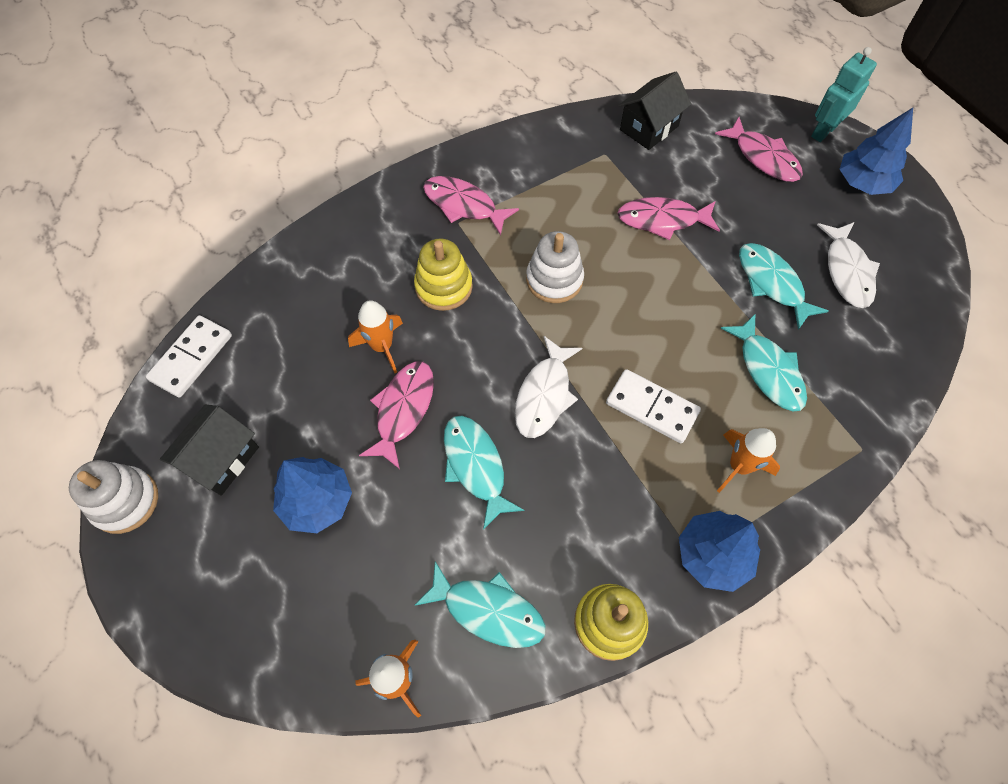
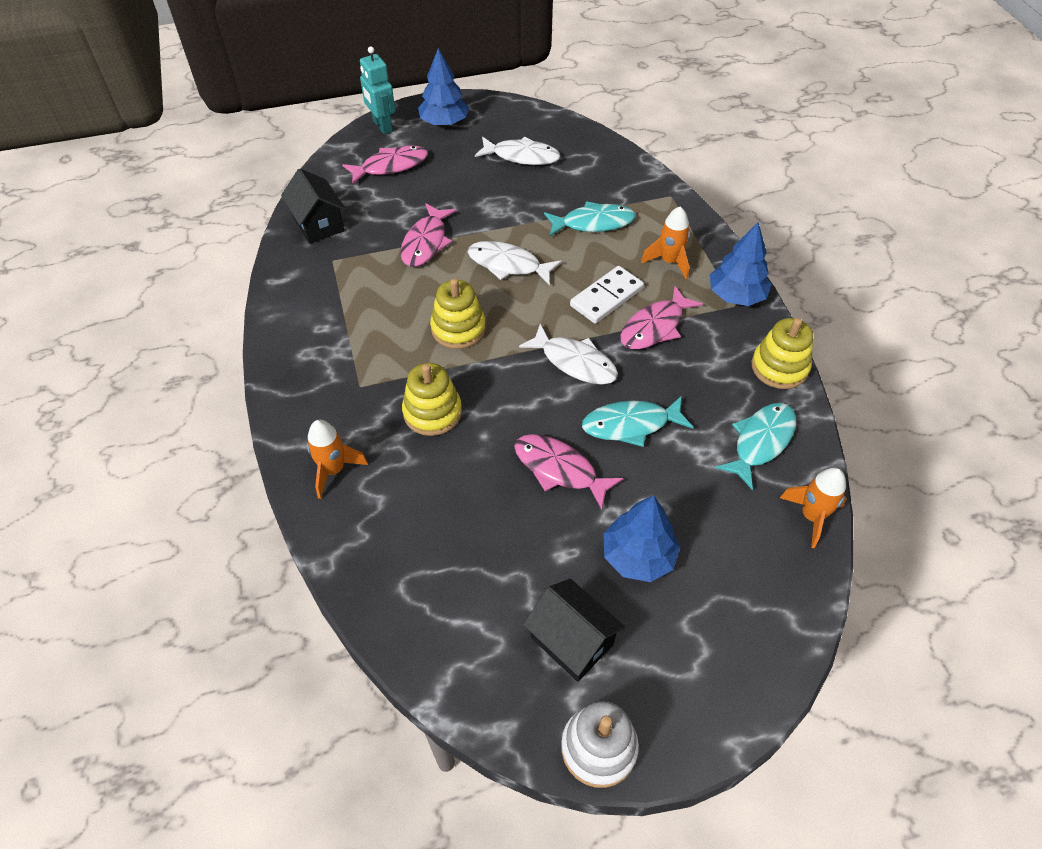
camera: 75 degrees left, 10 degrees down
white domino [146,315,232,398] -> none
orange rocket [348,300,403,373] -> orange rocket moved to [307,420,368,499]
pink fish [423,176,519,236] -> pink fish moved to [620,286,703,349]
white stacking toy [526,231,584,303] -> yellow stacking toy [430,278,486,349]
turquoise fish [739,243,829,330] -> none
none -> white fish [468,241,562,285]

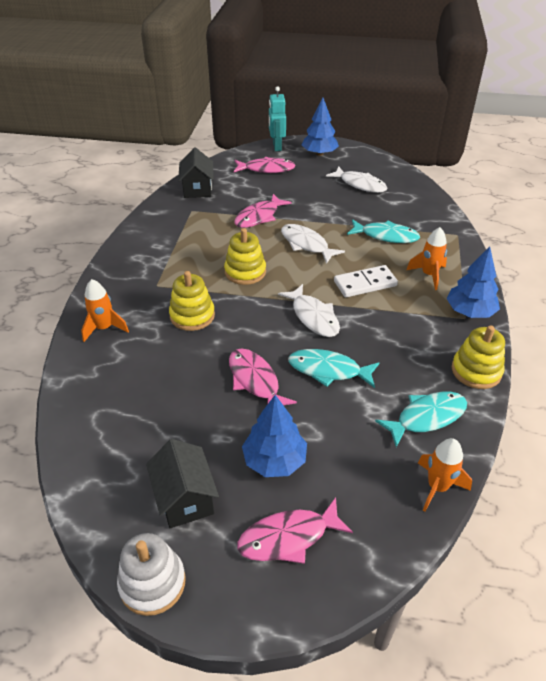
camera: 25 degrees right, 10 degrees down
pink fish [620,286,703,349] -> pink fish moved to [237,497,353,564]

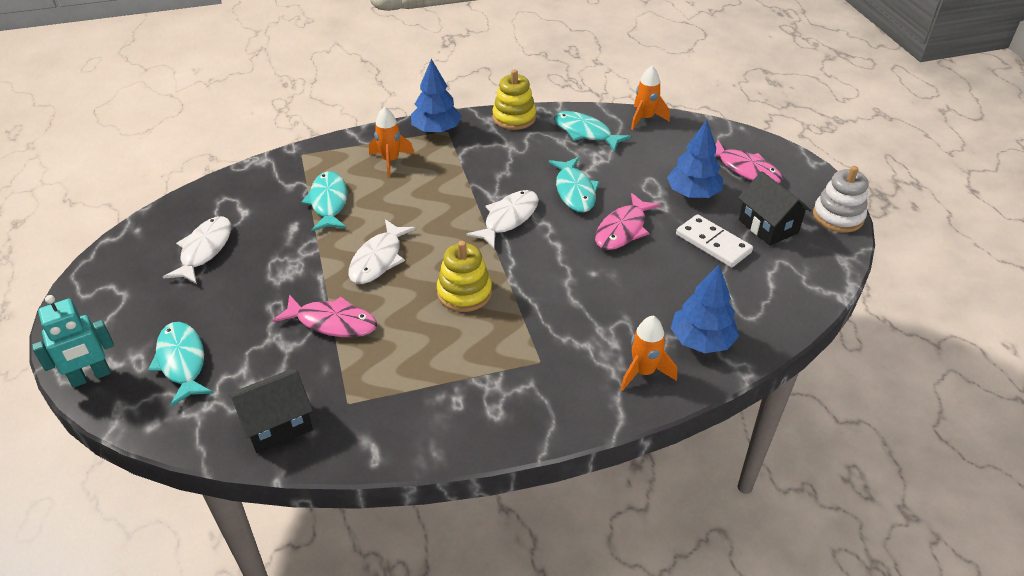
camera: 115 degrees left, 0 degrees up
black house [146,439,219,528] -> black house turned 75 degrees counterclockwise [738,171,812,246]
yellow stacking toy [169,271,215,331] -> none
pink fish [234,157,295,173] -> turquoise fish [148,322,213,407]
blue tree [302,97,339,156] -> blue tree moved to [671,265,739,353]
white domino [334,265,398,297] -> white domino moved to [676,214,753,268]

